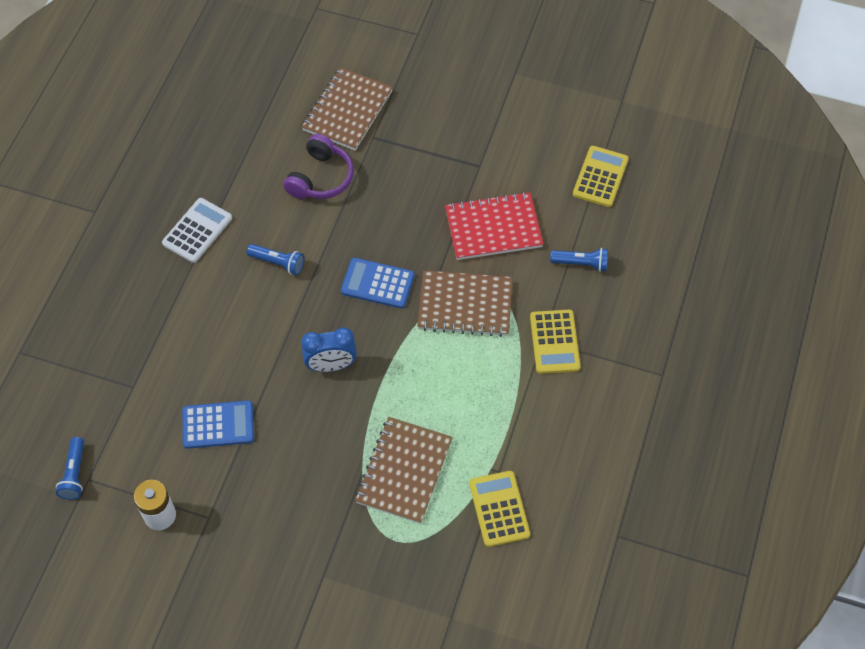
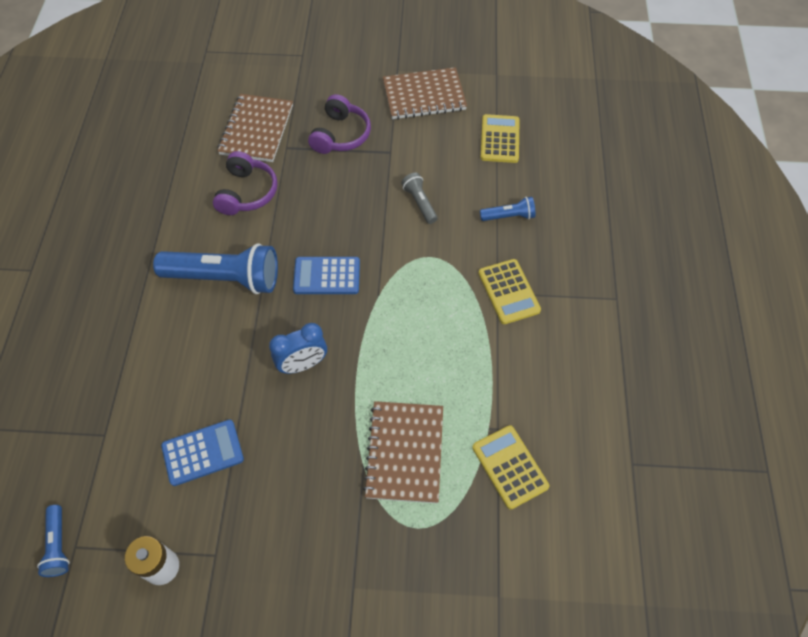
camera: 15 degrees left, 0 degrees up
white calculator [162,198,232,263] -> none
blue flashlight [247,244,305,275] -> blue flashlight [153,243,278,294], size x2.08
brown notebook [417,270,513,337] -> brown notebook moved to [383,67,467,120]
red notebook [445,192,544,260] -> grey flashlight [401,173,438,224]
none -> purple headphones [308,94,371,154]

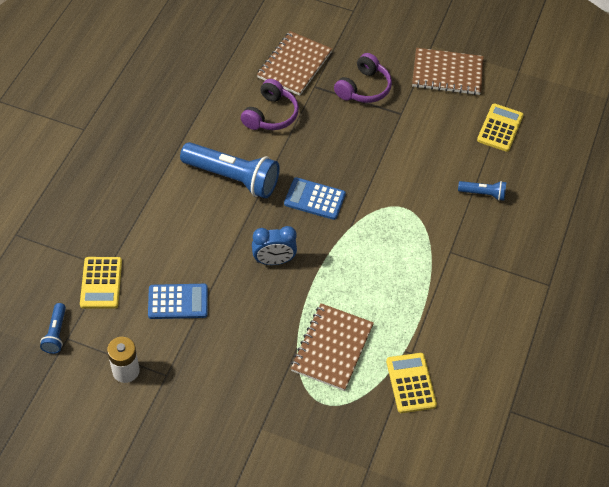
camera: 15 degrees right, 5 degrees down
grey flashlight [401,173,438,224] -> none
yellow calculator [478,259,541,324] -> yellow calculator moved to [80,257,122,309]

